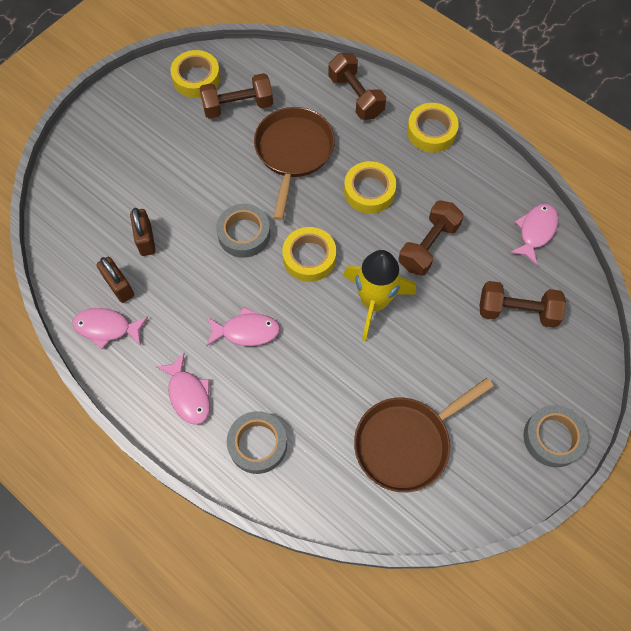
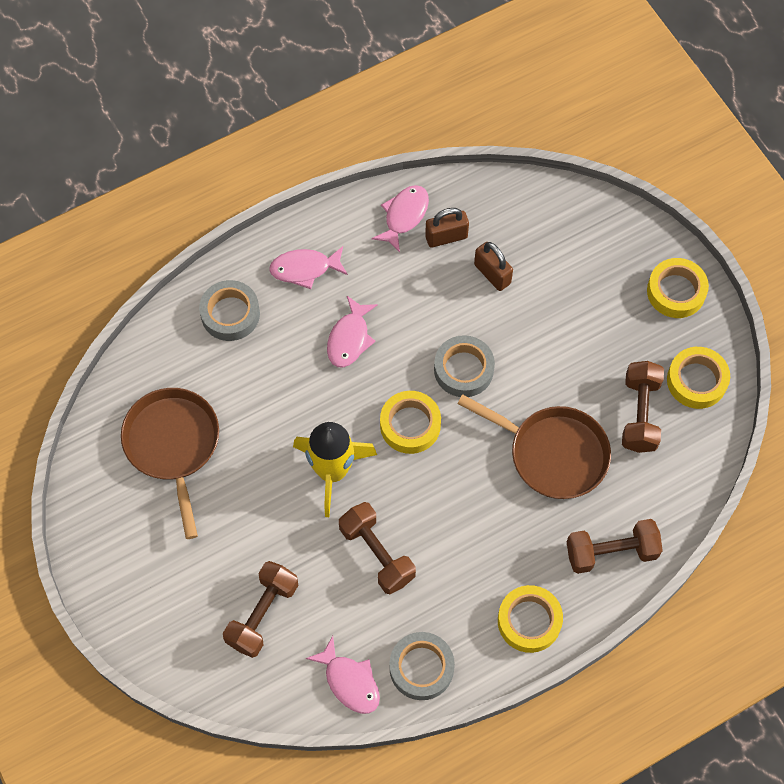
camera: 110 degrees right, 0 degrees up
brown padlock [130,208,156,256] -> brown padlock turned 45 degrees clockwise [474,242,513,291]
yellow tape [344,161,396,214] -> yellow tape moved to [647,258,709,318]
grey tape [523,405,588,467] -> grey tape moved to [389,632,455,700]

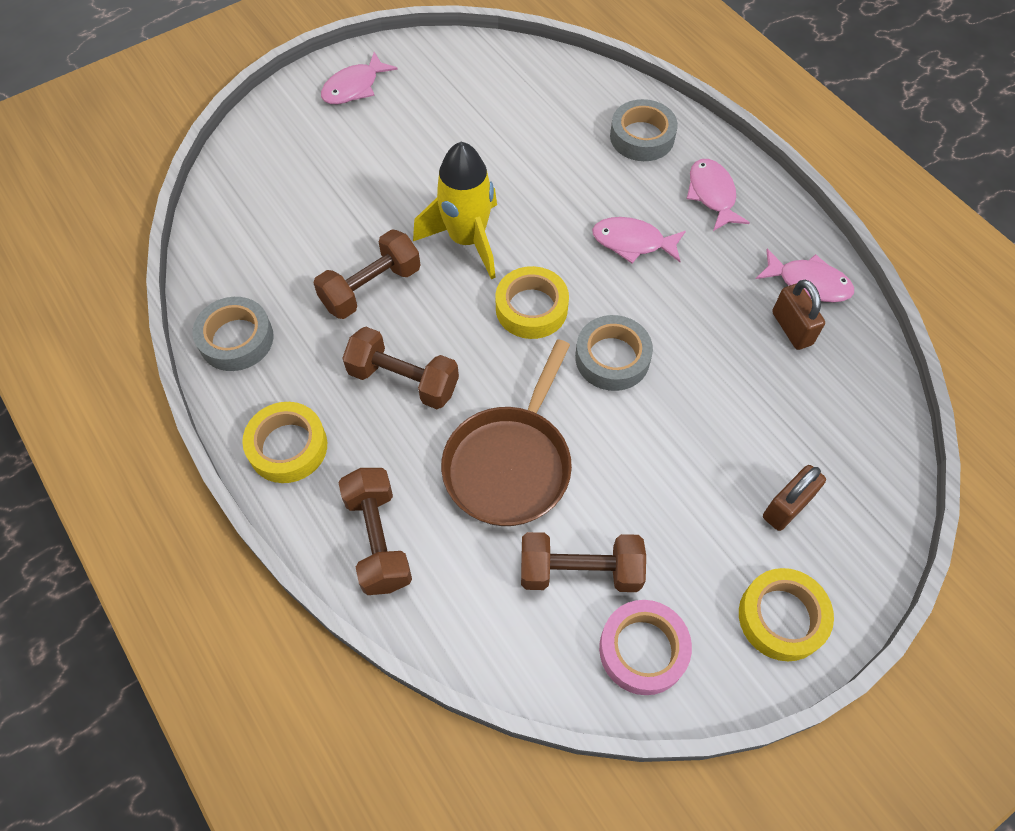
camera: 85 degrees right, 5 degrees down
brown pan [121,388,219,539] -> none
brown dumbbell [223,561,298,658] -> brown dumbbell moved to [342,327,459,409]
pink fish [306,636,380,714] -> pink fish moved to [321,52,398,104]
brown padlock [474,242,513,291] -> brown padlock moved to [763,465,826,531]
yellow tape [667,347,730,409] -> pink tape [599,600,692,695]

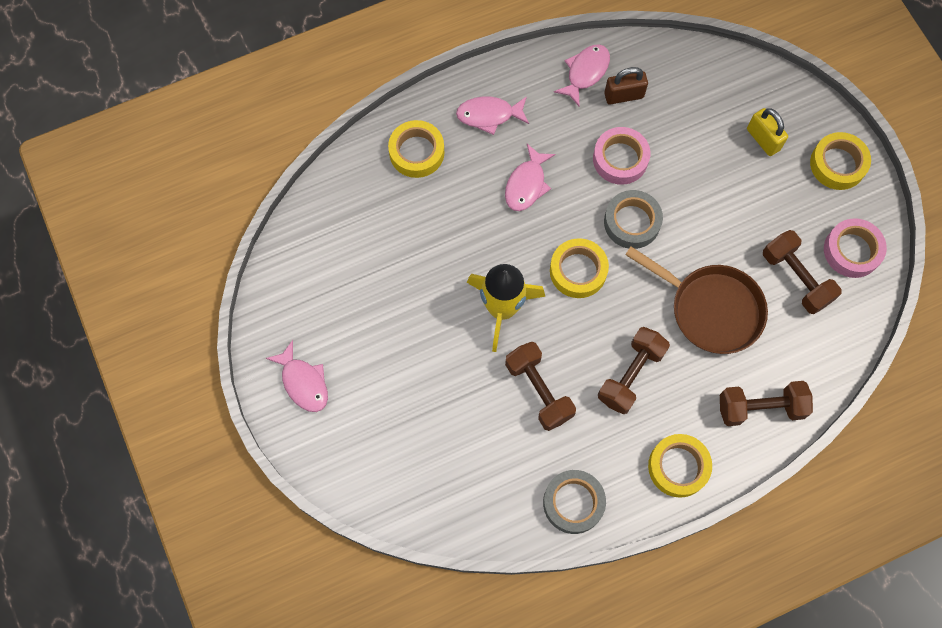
camera: 80 degrees left, 10 degrees up
brown dumbbell [521,532,646,592] -> brown dumbbell turned 45 degrees counterclockwise [763,230,842,314]
grey tape [610,99,678,161] -> yellow tape [388,120,444,178]
brown padlock [763,465,826,531] -> yellow padlock [747,108,788,156]
none -> pink tape [593,127,651,185]

